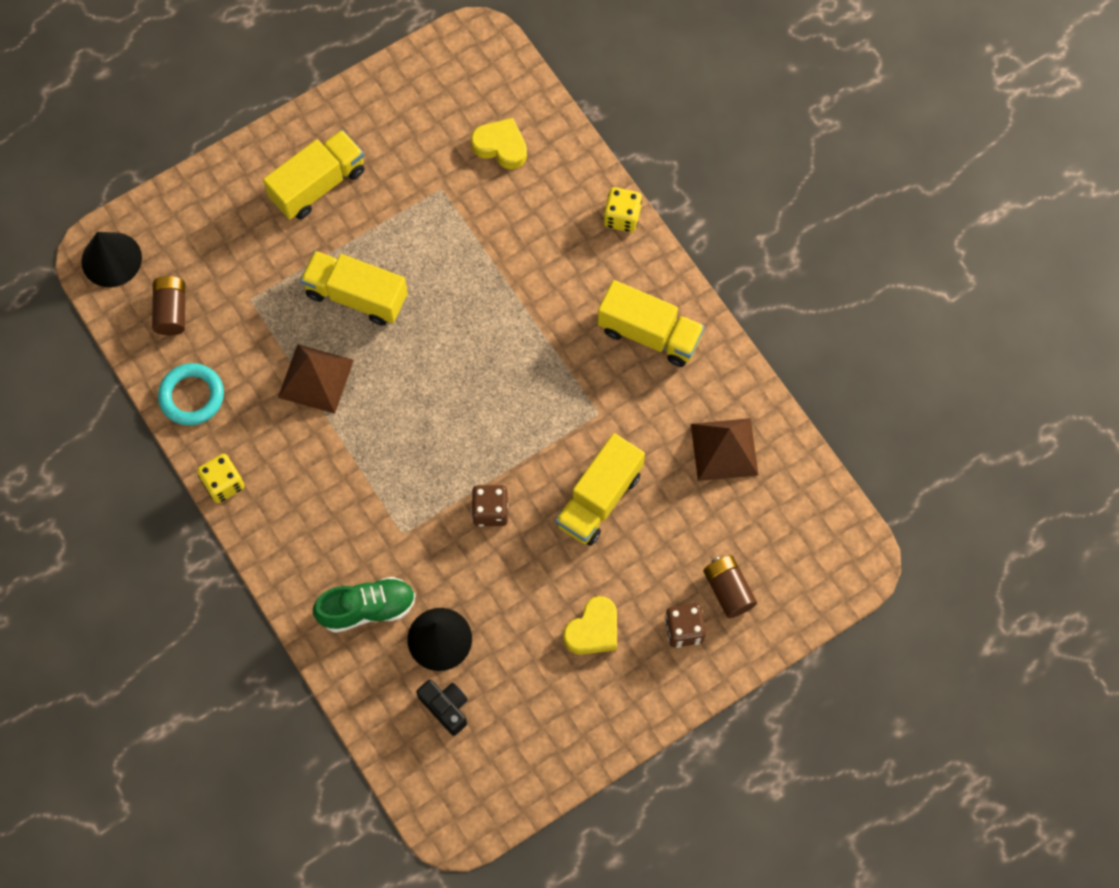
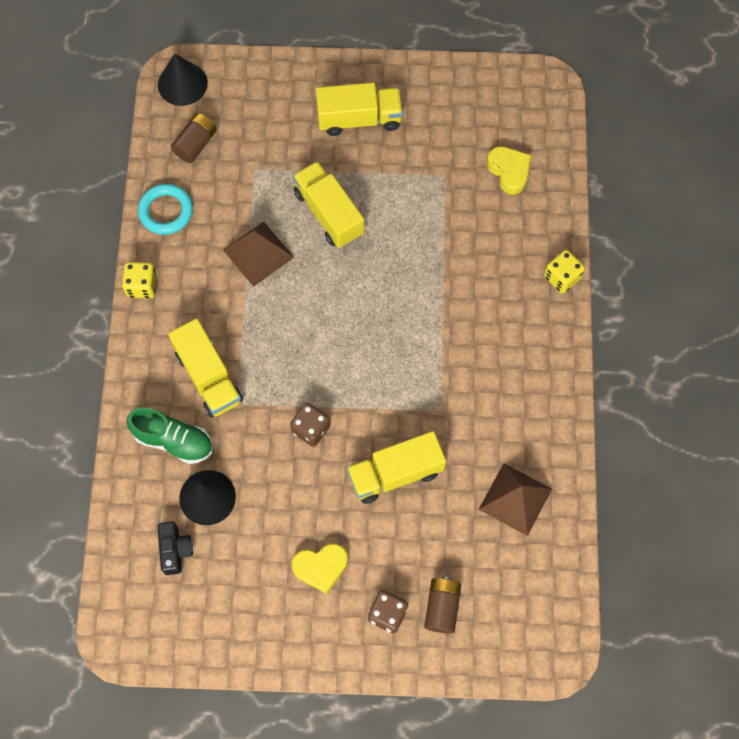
camera: 35 degrees right, 0 degrees up
yellow truck [598,280,705,367] -> yellow truck moved to [168,318,243,418]

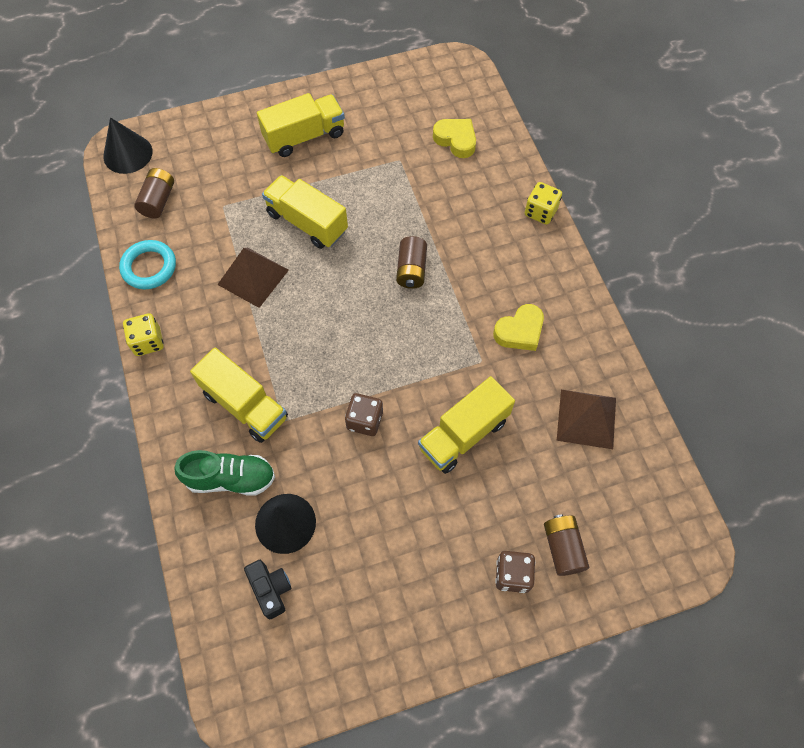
camera: 20 degrees left, 5 degrees down
yellow heart [292,543,348,594] -> yellow heart moved to [493,304,544,351]
none -> brown battery [396,236,427,289]

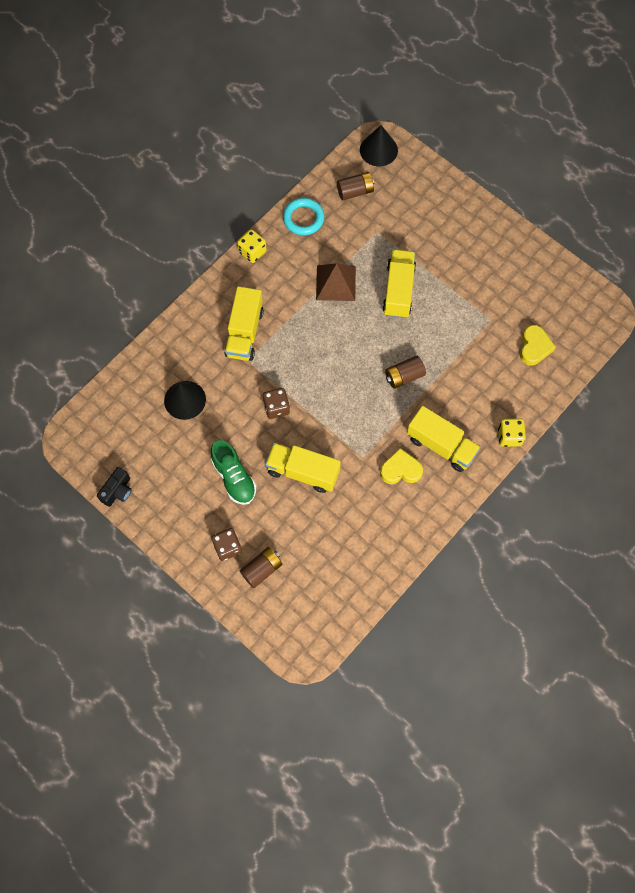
camera: 60 degrees right, 5 degrees up
green shoe [174,450,275,496] -> green shoe moved to [211,440,257,505]
black camera [244,560,291,619] -> black camera moved to [97,467,131,507]
yellow truck [257,93,345,157] -> yellow truck moved to [407,406,481,472]
yellow heart [493,304,544,351] -> yellow heart turned 150 degrees clockwise [380,448,423,484]
brown pyramid [557,390,616,449] -> none

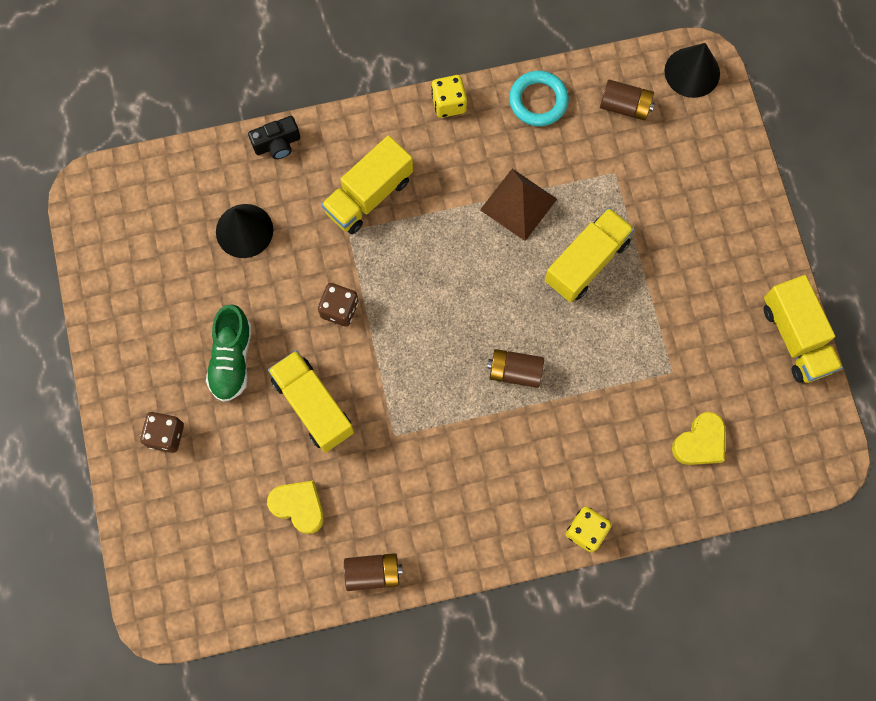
camera: 35 degrees right, 5 degrees up
black camera [97,467,131,507] -> black camera moved to [248,116,300,159]
brown battery [240,547,282,588] -> brown battery moved to [344,553,403,591]
yellow heart [380,448,423,484] -> yellow heart moved to [267,480,324,534]
yellow truck [407,406,481,472] -> yellow truck moved to [764,275,843,383]

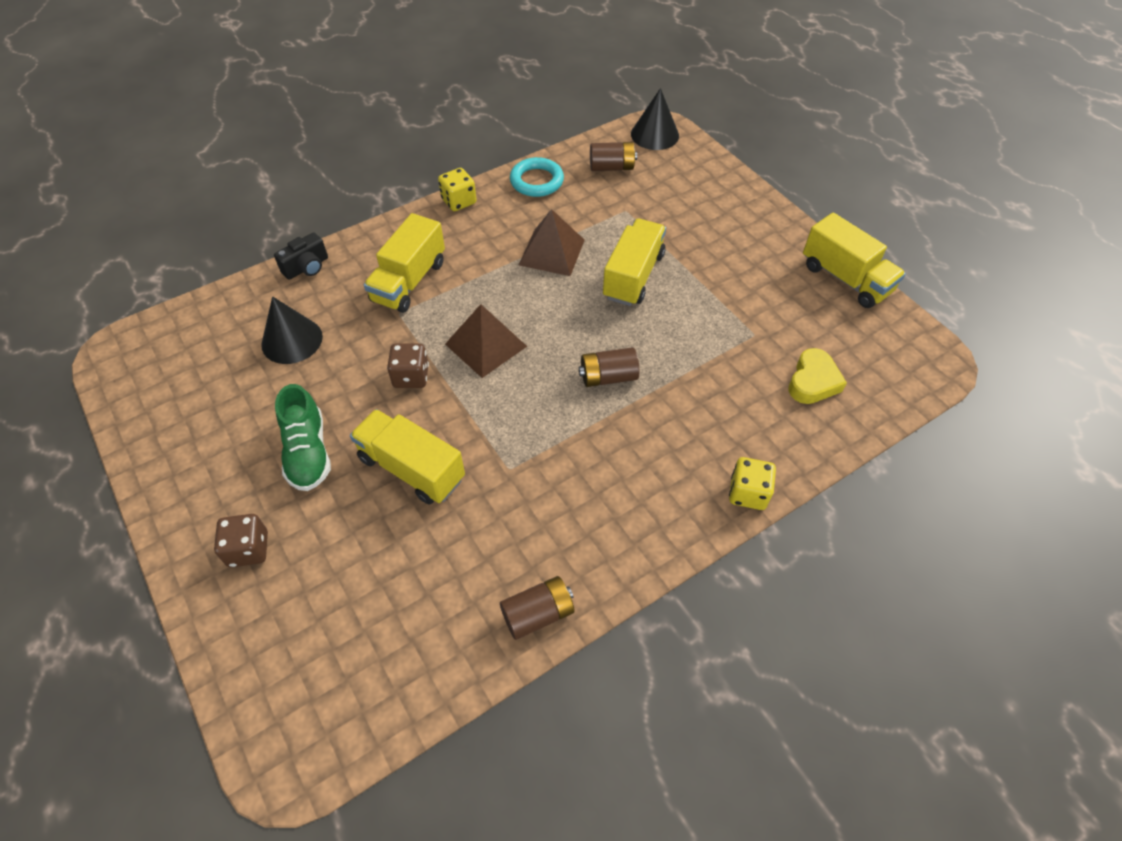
camera: 20 degrees left, 20 degrees down
yellow heart [267,480,324,534] -> none
none -> brown pyramid [445,304,527,378]

